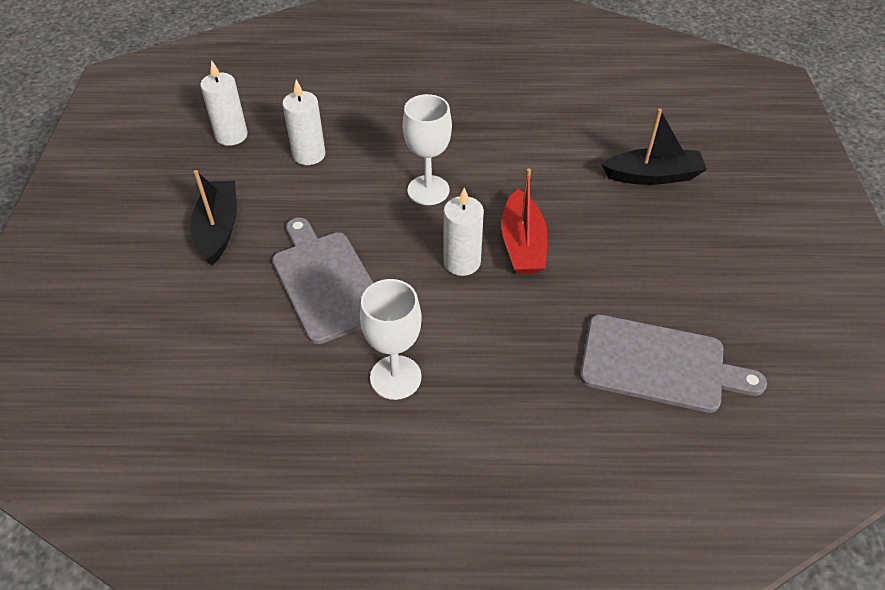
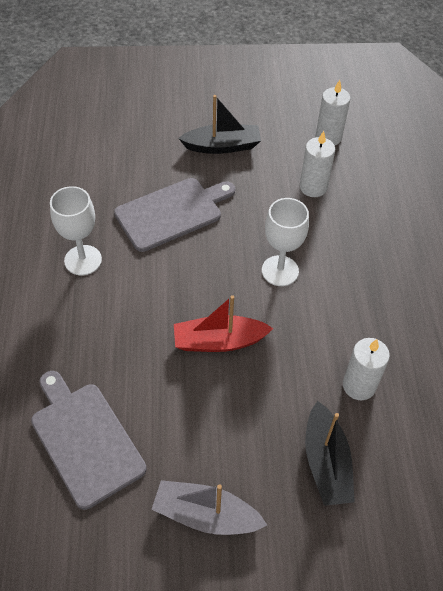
camera: 85 degrees right, 5 degrees up
white candle [443,187,484,276] -> white candle moved to [343,338,390,400]
grey cutting board [580,315,767,413] -> grey cutting board turned 135 degrees clockwise [31,371,146,510]
none -> grey boat [151,480,267,535]

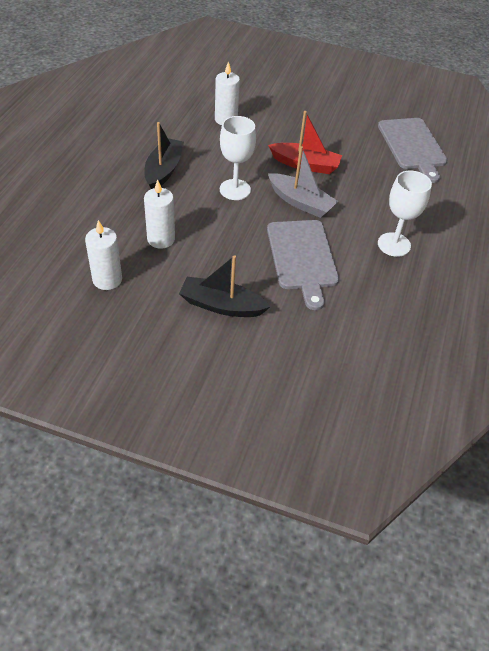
camera: 160 degrees left, 5 degrees down
grey cutting board [114,178,235,252] -> grey cutting board turned 90 degrees counterclockwise [267,220,339,310]
grey boat [151,480,267,535] -> grey boat moved to [268,146,338,218]
black boat [305,401,355,506] -> black boat moved to [144,122,184,189]

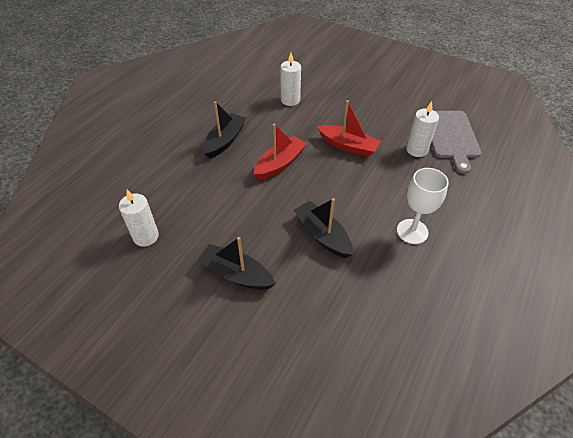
camera: 15 degrees right, 0 degrees up
white candle [144,180,175,249] -> white candle moved to [406,101,439,157]
white goblet [220,116,256,200] -> red boat [254,124,307,180]
grey cutting board [267,220,339,310] -> black boat [294,198,353,258]
grey boat [268,146,338,218] -> none

